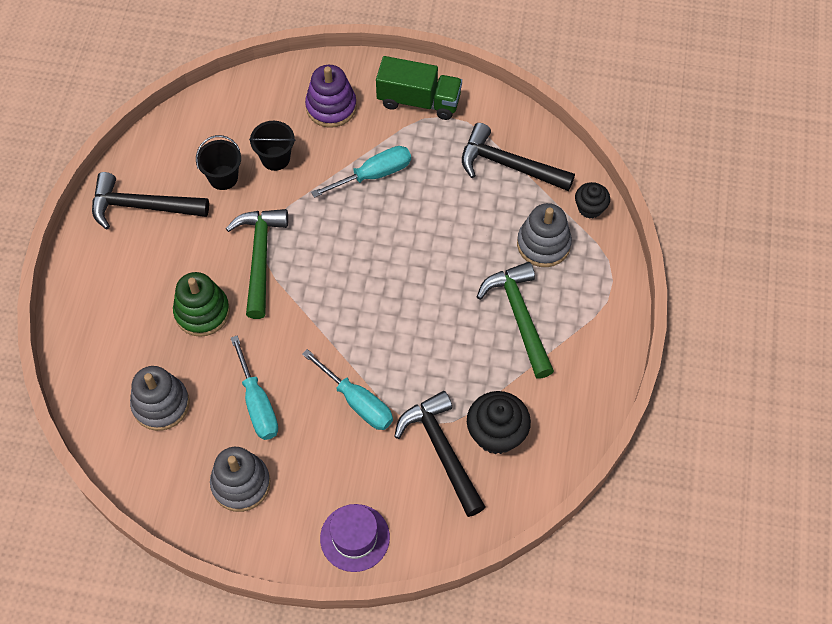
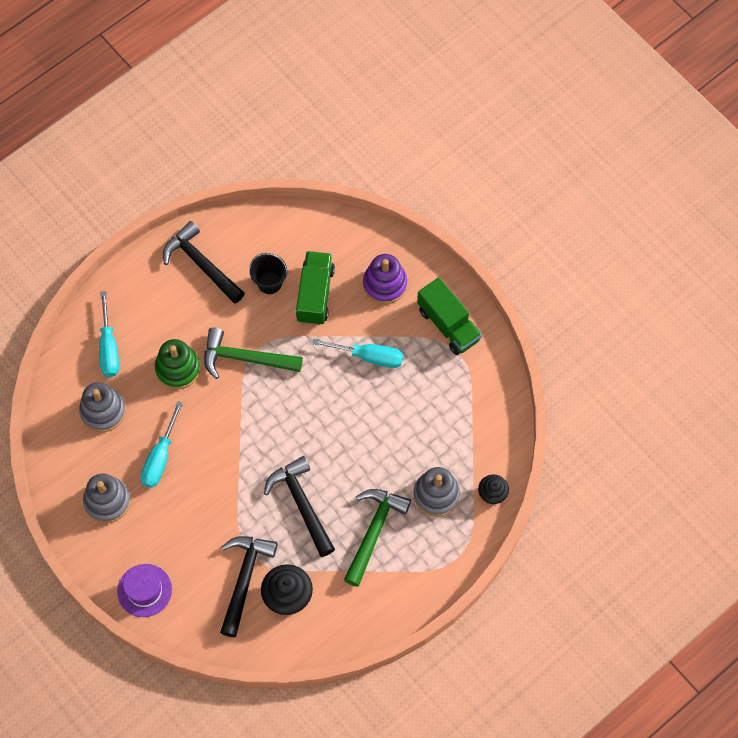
camera: 40 degrees right, 5 degrees up
green hammer [226,209,288,319] -> green hammer turned 120 degrees counterclockwise [204,328,303,379]
black bucket [249,121,296,171] -> green truck [296,251,335,325]
turquoise screwdriver [302,349,393,430] -> turquoise screwdriver moved to [99,291,119,377]
black hammer [462,123,575,191] -> black hammer moved to [264,456,335,557]

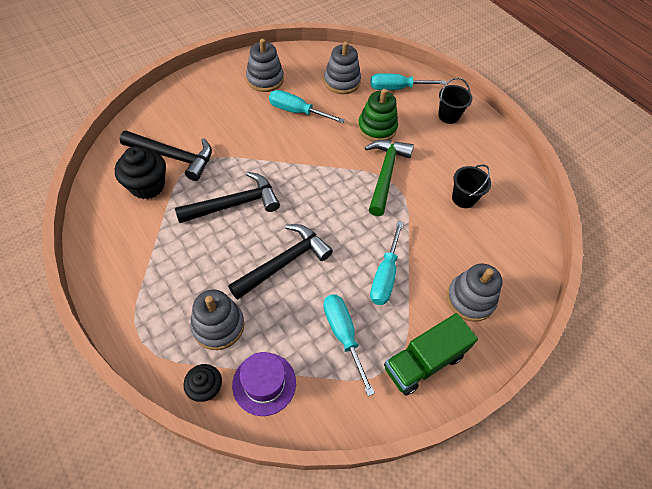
camera: 90 degrees right, 10 degrees down
purple hat [117,564,172,617] -> purple hat moved to [232,352,296,416]
black hammer [163,221,245,304] -> black hammer moved to [228,224,333,300]
green truck [296,251,335,325] -> none
green hammer [344,489,411,587] -> none
purple stacking toy [363,254,407,304] -> grey stacking toy [447,264,502,322]
none -> turquoise screwdriver [323,294,375,396]
none -> black bucket [438,78,472,124]

